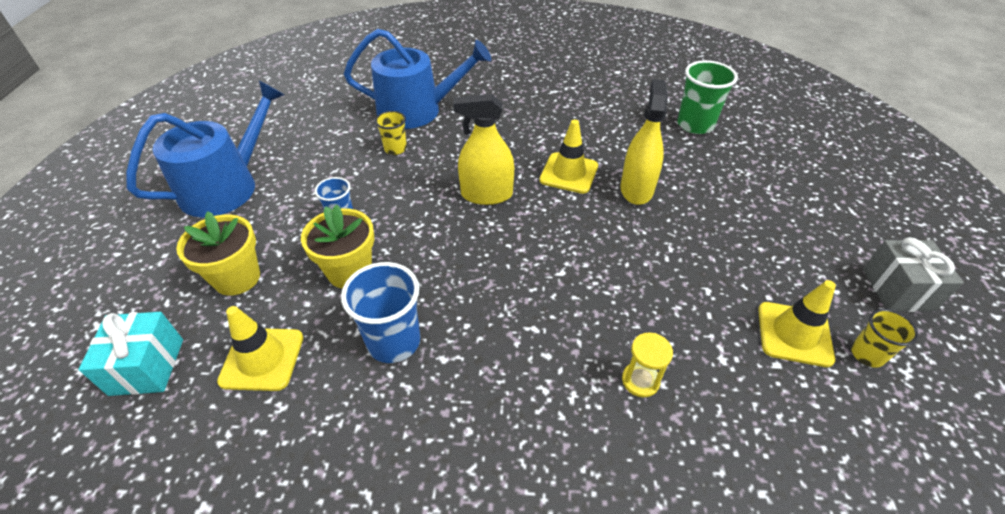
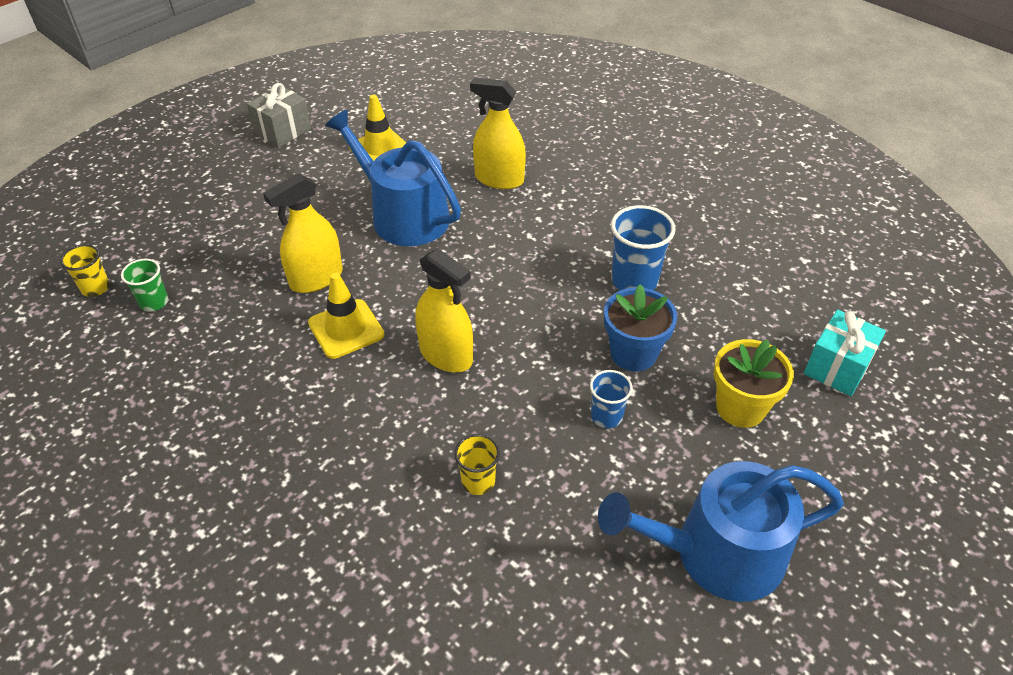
camera: 140 degrees left, 0 degrees up
yellow traffic cone [217,306,303,391] -> none
yellow flower pot [301,204,374,288] -> blue flower pot [604,284,677,371]
blue watering can [344,29,491,129] -> blue watering can moved to [325,110,461,246]
yellow hourglass [622,332,673,397] -> yellow spray bottle [470,78,526,189]
green cup [677,60,738,134] -> green cup [121,259,168,312], size x0.59
yellow cup [851,309,918,368] -> yellow cup moved to [60,245,110,297]

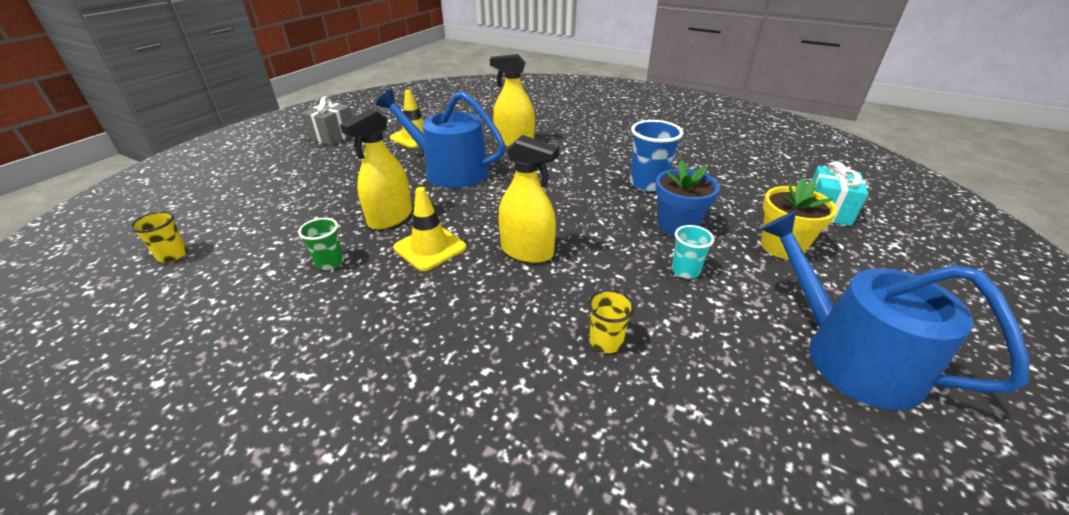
camera: 15 degrees left, 10 degrees down
green cup [121,259,168,312] -> green cup moved to [298,218,344,270]
blue cup [590,370,633,428] -> turquoise cup [672,225,714,279]
blue watering can [598,461,844,602] -> blue watering can turned 75 degrees clockwise [760,211,1029,410]

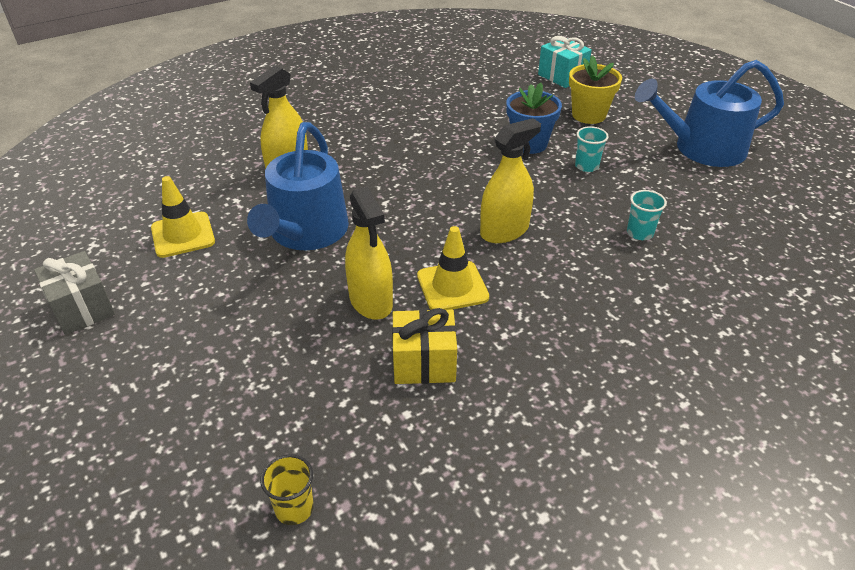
camera: 60 degrees left, 5 degrees up
green cup [298,218,344,270] -> yellow gift [392,308,457,384]
blue watering can [376,89,506,188] -> blue watering can turned 45 degrees counterclockwise [247,122,349,250]
yellow cup [588,290,634,353] -> turquoise cup [627,190,667,240]
blue cup [630,120,683,192] -> none

